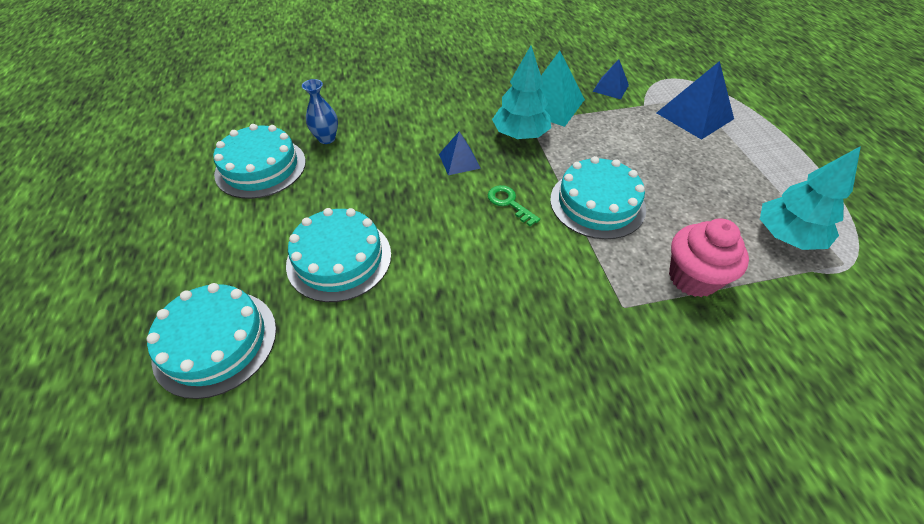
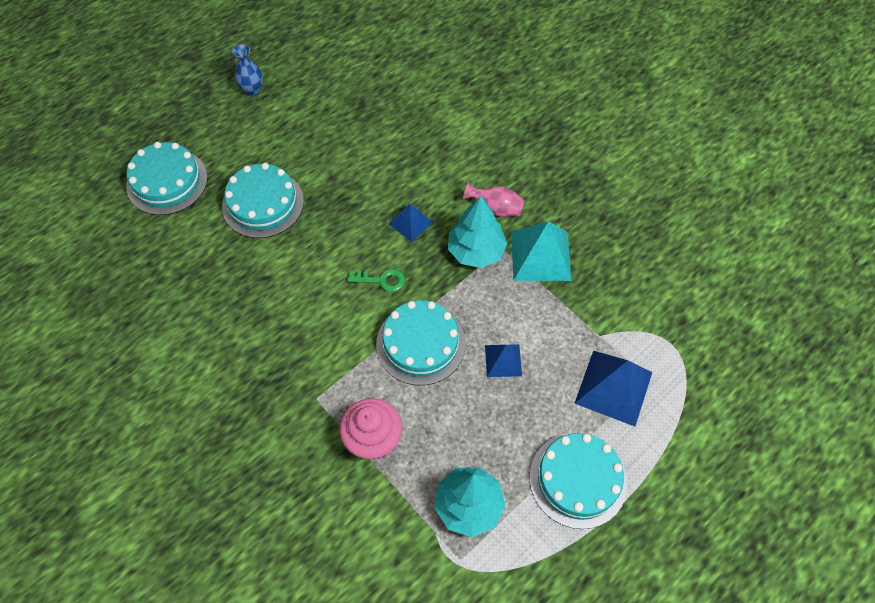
camera: 60 degrees right, 10 degrees up
turquoise cake [213,124,306,199] -> turquoise cake moved to [529,433,627,529]
blue vase [302,79,338,144] -> blue vase moved to [232,44,263,96]
green key [488,185,540,226] -> green key turned 75 degrees clockwise [348,269,405,292]
blue pyramid [593,59,629,99] -> blue pyramid moved to [485,344,522,377]
none -> pink vase [463,182,525,217]

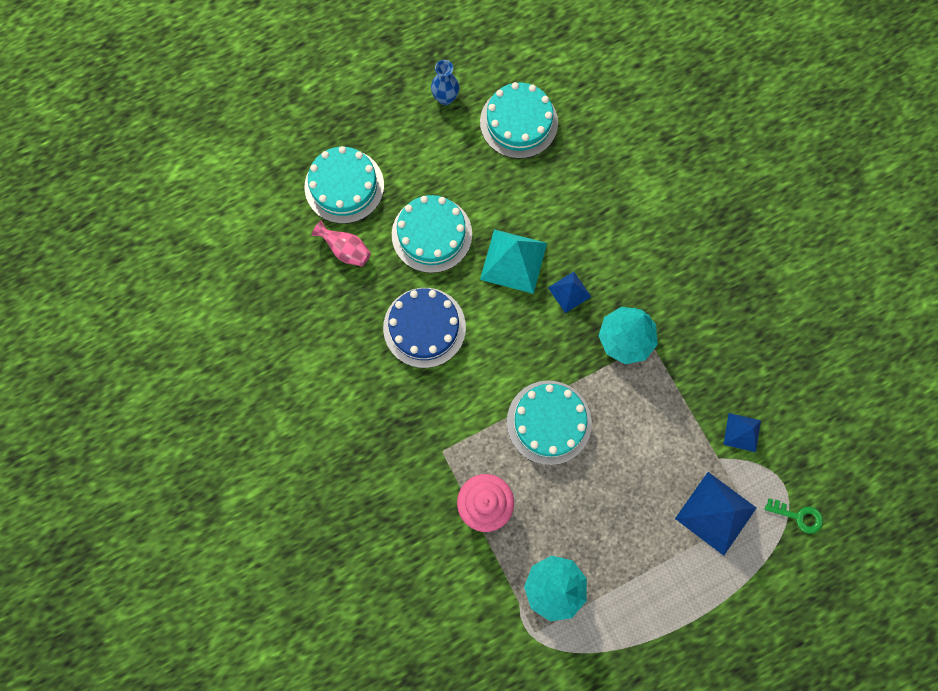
camera: 15 degrees right, 15 degrees up
green key [348,269,405,292] -> green key moved to [765,499,823,534]
pink vase [463,182,525,217] -> pink vase moved to [312,220,371,267]
blue pyramid [485,344,522,377] -> blue pyramid moved to [723,413,761,452]
turquoise pyramid [511,221,572,281] -> turquoise pyramid moved to [480,229,547,294]
turquoise cake [529,433,627,529] -> turquoise cake moved to [480,82,558,159]
none -> blue cake [383,288,466,368]

